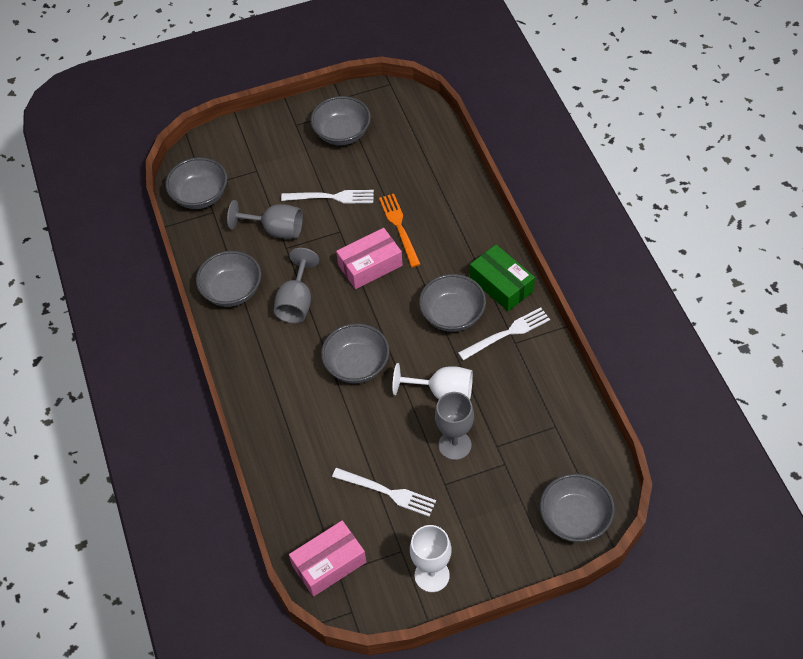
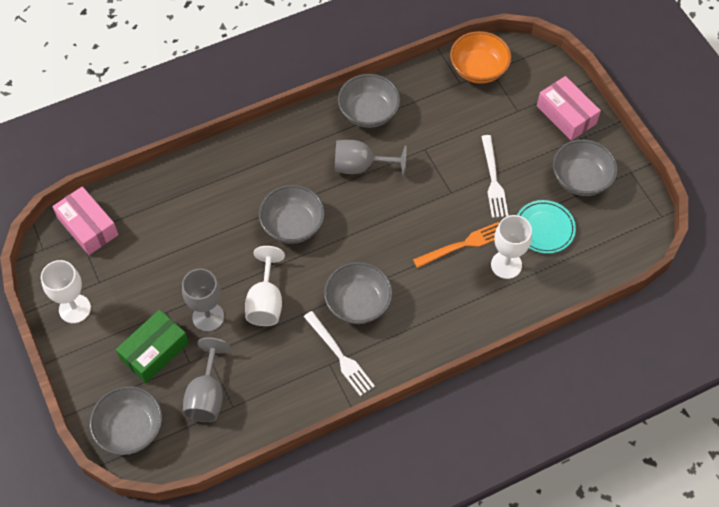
camera: 80 degrees right, 5 degrees up
grey bowl [165,157,227,209] -> orange bowl [450,31,512,84]
grey goblet [227,200,303,239] -> grey goblet moved to [183,337,230,422]
white fork [332,468,436,517] -> none
pink box [336,228,403,289] -> pink box moved to [537,76,601,141]
green box [470,245,535,311] -> green box moved to [116,310,189,383]
none -> white goblet [491,215,532,279]
none -> turquoise plate [517,200,576,254]

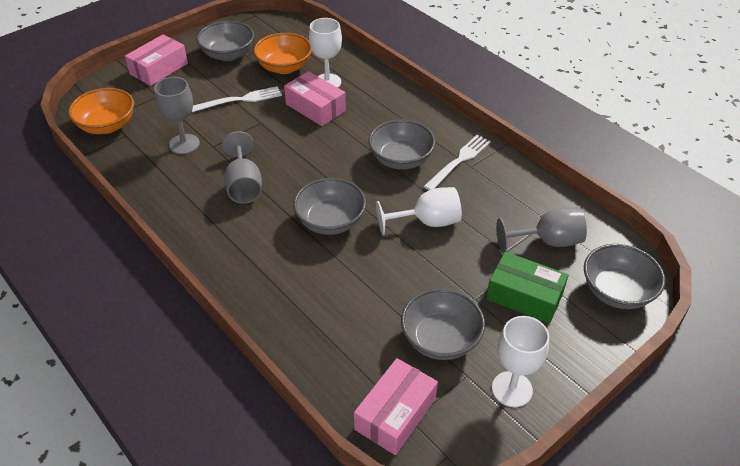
camera: 105 degrees left, 15 degrees down
grey goblet [182,269,224,332] -> grey goblet moved to [154,77,200,154]
grey bowl [338,74,400,128] -> grey bowl moved to [401,288,485,360]
orange fork [413,222,499,268] -> pink box [284,71,346,126]
turquoise plate [517,200,576,254] -> orange bowl [254,33,312,74]

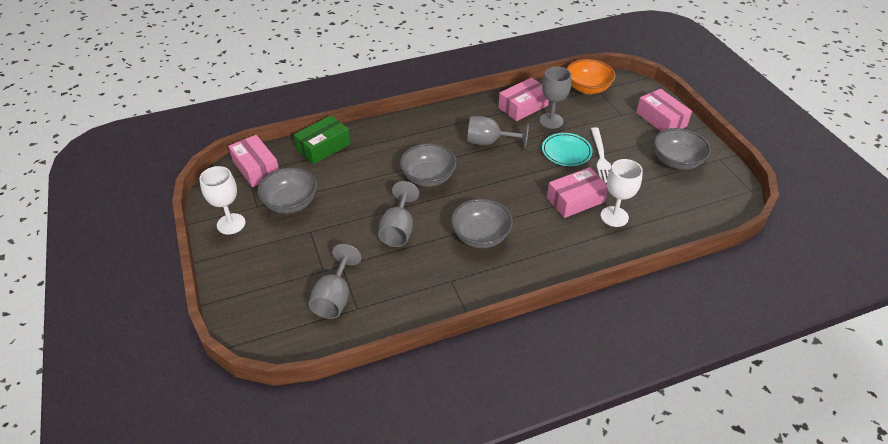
camera: 110 degrees right, 0 degrees up
orange bowl [254,33,312,74] -> none
white goblet [376,187,462,235] -> grey goblet [378,181,419,247]
white fork [424,135,491,190] -> none
green box [486,252,569,324] -> green box moved to [294,115,351,164]
grey bowl [584,244,665,309] -> none
none -> pink box [498,77,549,121]
none -> turquoise plate [542,133,593,166]

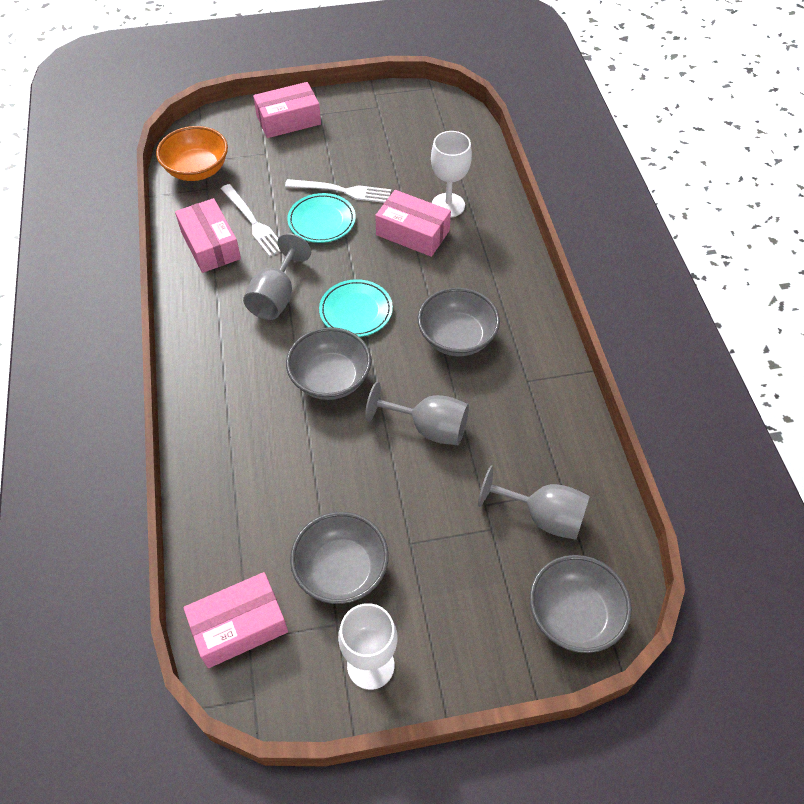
camera: 80 degrees left, 10 degrees up
green box [294,115,351,164] -> none
grey goblet [539,67,571,129] -> white fork [221,184,280,257]
pink box [547,167,608,218] -> pink box turned 45 degrees counterclockwise [375,190,451,257]
grey bowl [654,128,711,170] -> grey bowl moved to [530,555,632,653]
none -> turquoise plate [319,279,393,337]

